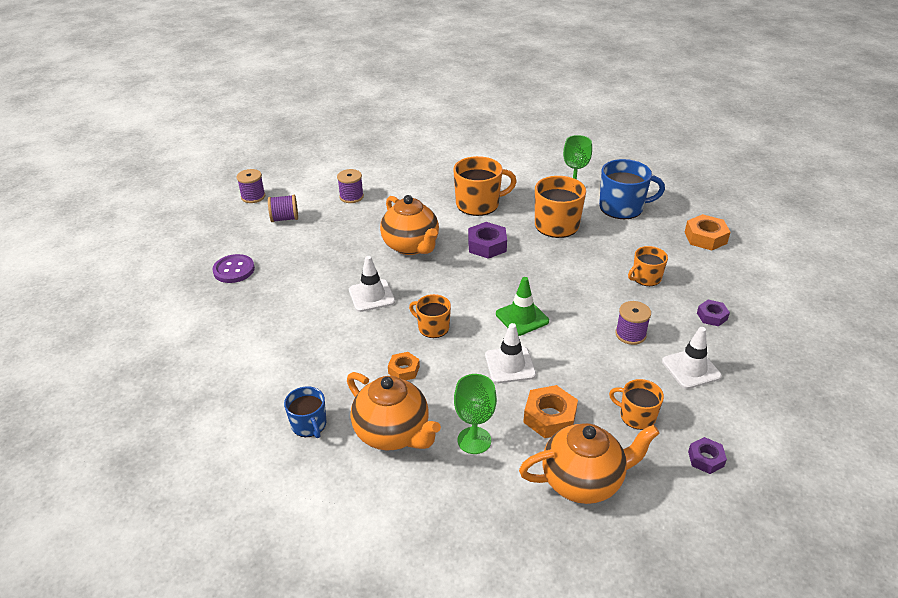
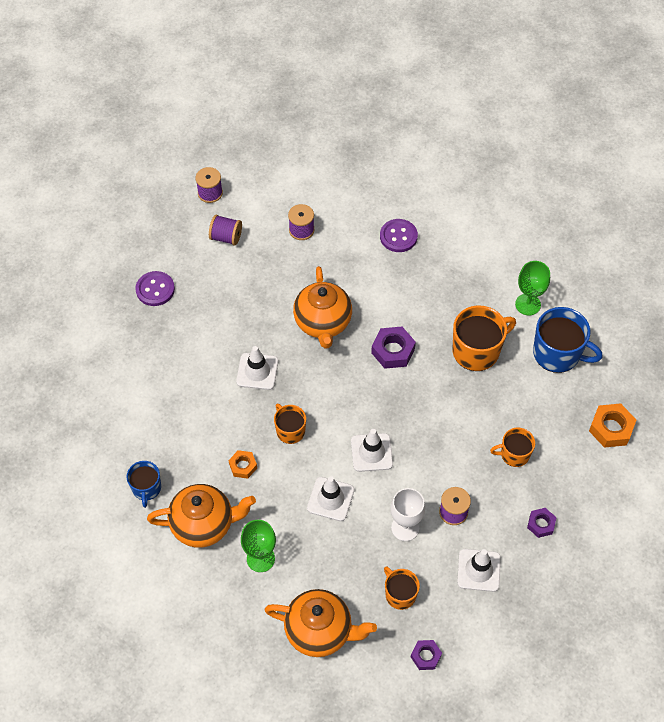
camera: 25 degrees right, 20 degrees up
orange teapot [347,372,441,450] -> orange teapot turned 75 degrees counterclockwise [147,484,256,548]
orange mug [453,156,517,216] -> none
green traffic cone [496,277,549,336] -> white traffic cone [351,429,393,472]
orange nut [523,385,578,438] -> none
none -> purple button [380,219,418,252]
none -> white goblet [390,488,425,541]

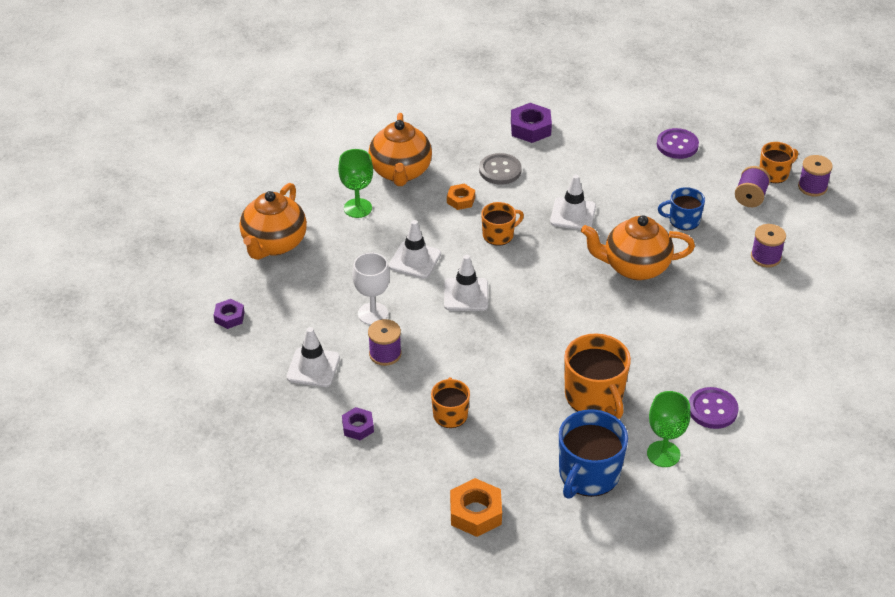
camera: 95 degrees right, 15 degrees down
blue mug [126,461,161,508] -> blue mug moved to [658,187,705,230]
purple nut [371,327,416,369] -> purple nut moved to [511,103,552,143]
purple button [380,219,418,252] -> purple button moved to [689,387,738,429]
orange mug [384,567,420,610] -> orange mug moved to [760,142,798,183]
none -> grey button [479,153,522,185]

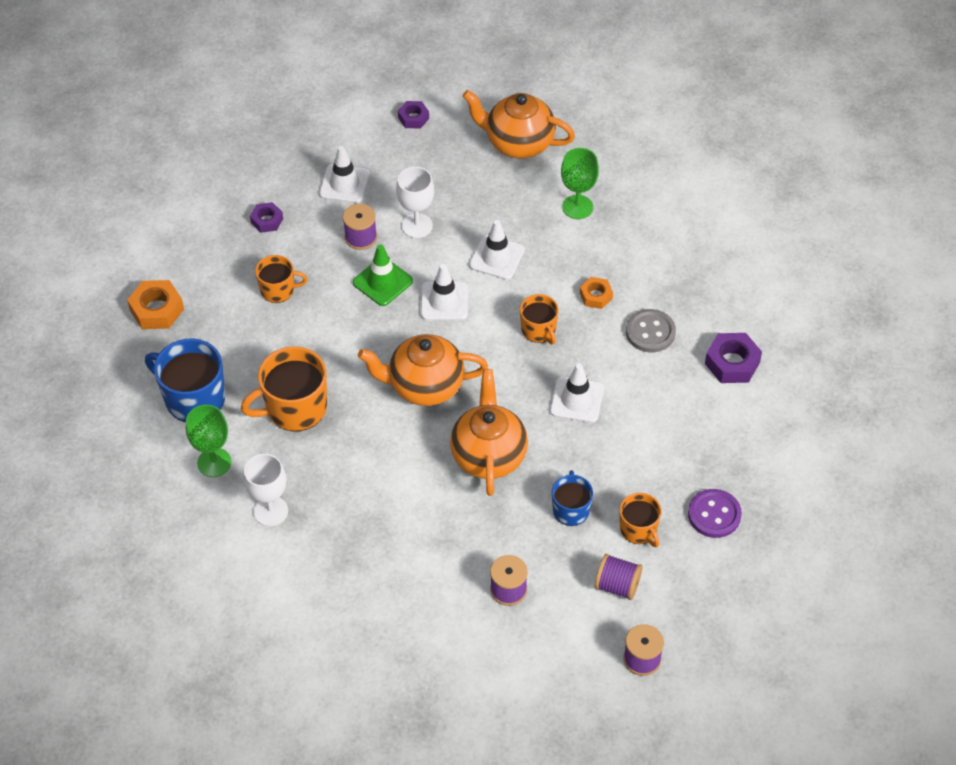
camera: 90 degrees right, 10 degrees up
orange teapot [369,113,432,186] -> orange teapot moved to [358,334,488,406]
purple button [689,387,738,429] -> white goblet [243,454,288,526]
orange mug [760,142,798,183] -> orange mug moved to [620,493,661,547]
none -> green traffic cone [353,244,413,306]

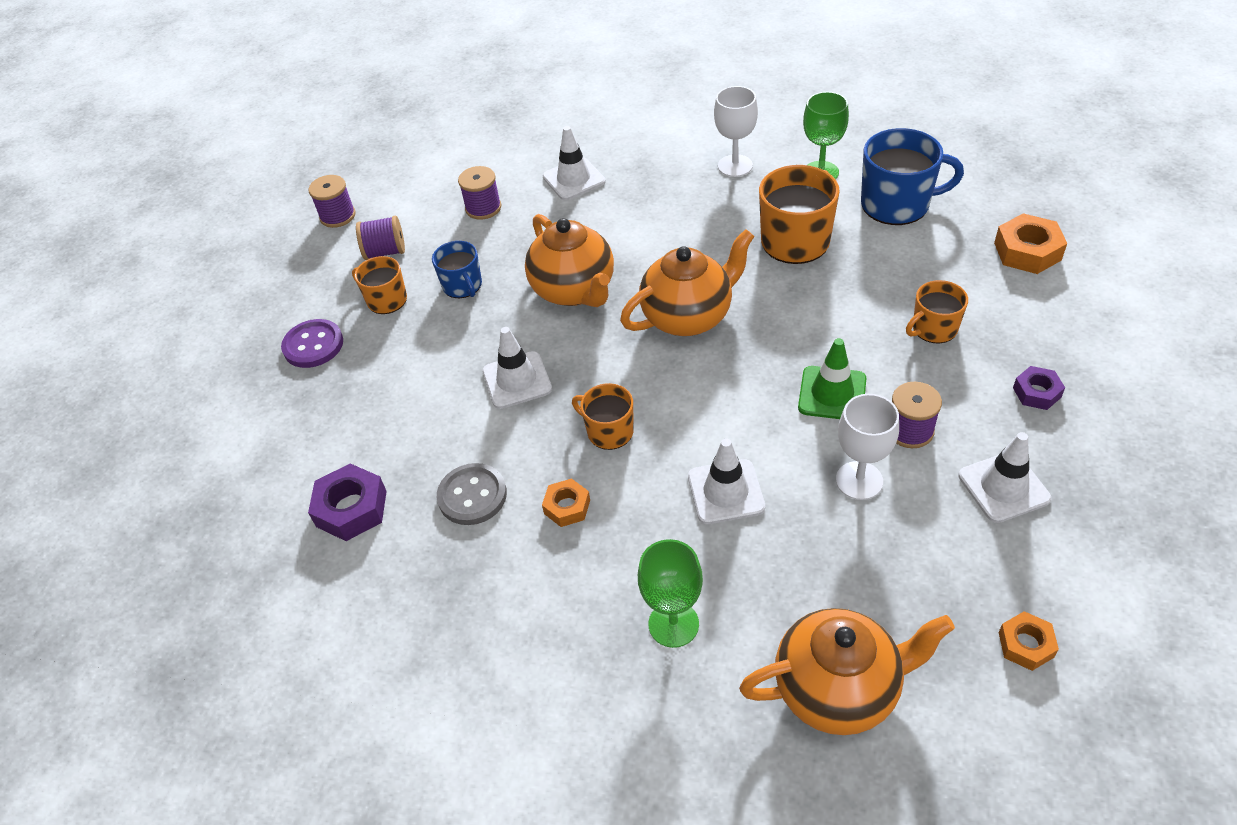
camera: 155 degrees right, 5 degrees down
purple nut [398,101,429,129] -> orange nut [998,611,1059,671]
white traffic cone [421,264,468,320] -> white traffic cone moved to [543,126,606,200]

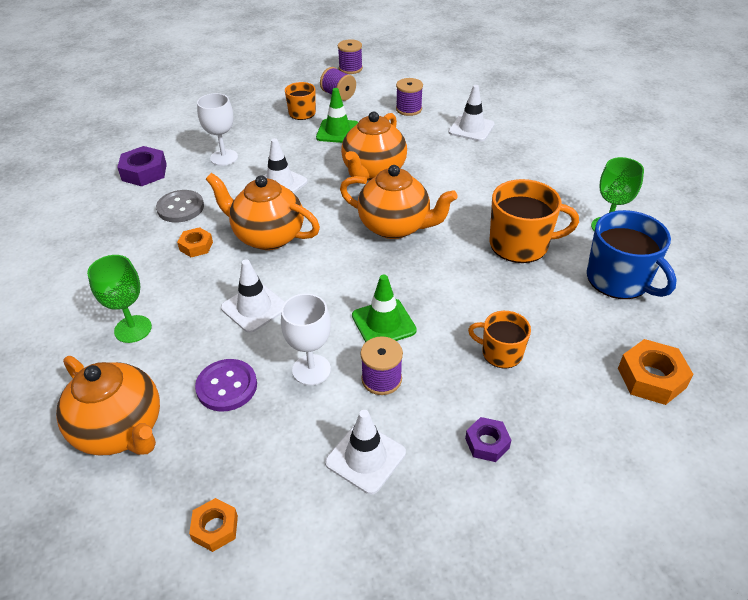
camera: 50 degrees right, 5 degrees down
purple button [281,319,343,368] -> purple button moved to [195,359,257,412]
blue mug [432,241,482,298] -> green traffic cone [316,88,358,143]
orange mug [572,383,634,450] -> orange teapot [206,173,320,250]
white goblet [714,86,758,177] -> white goblet moved to [197,93,238,166]

